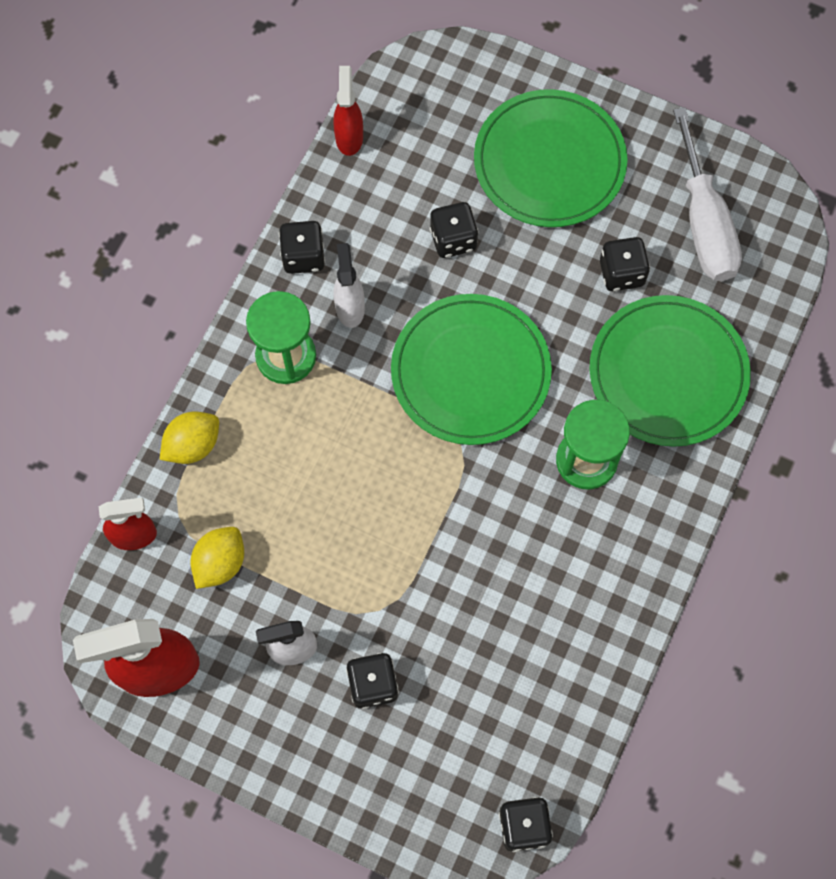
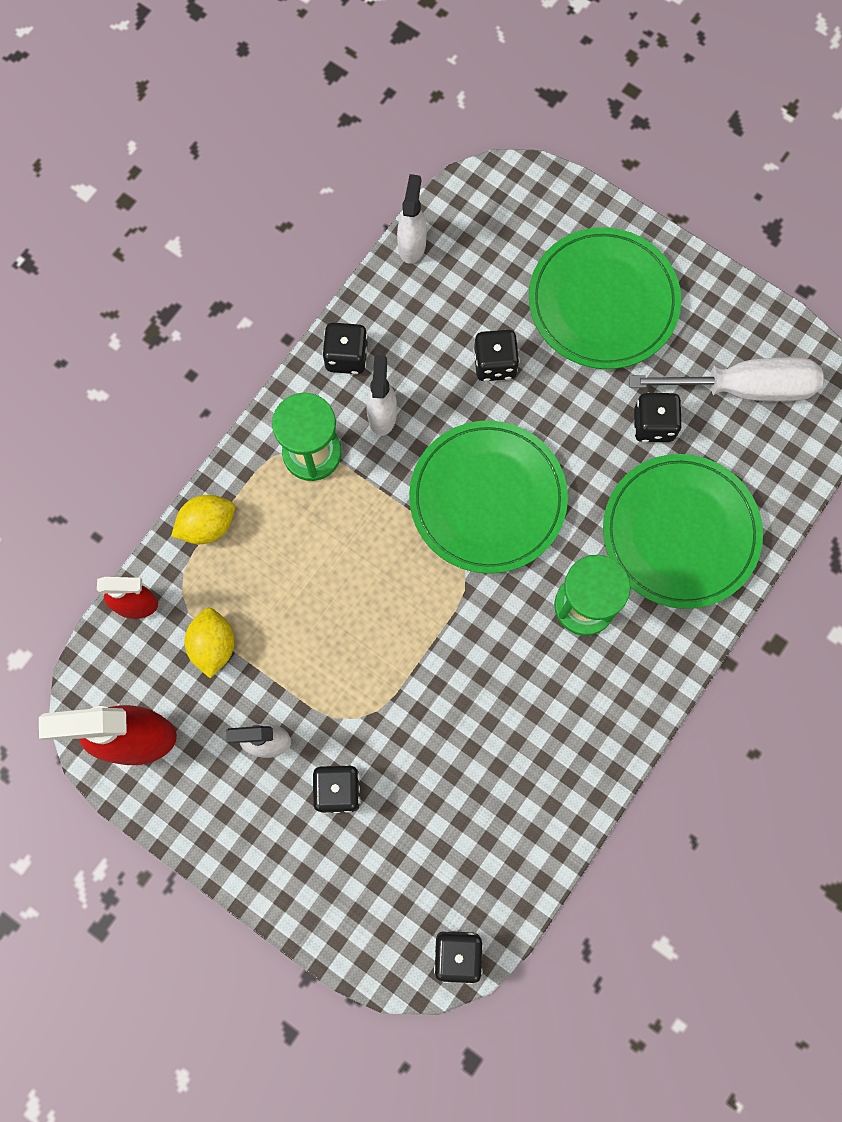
camera: 10 degrees right, 5 degrees up
yellow lemon [190,527,244,589] -> yellow lemon turned 45 degrees counterclockwise [184,608,235,678]
red spray bottle [333,66,363,156] -> white spray bottle [397,174,427,264]
white screwdriver [673,107,742,281] -> white screwdriver turned 90 degrees counterclockwise [629,357,824,401]

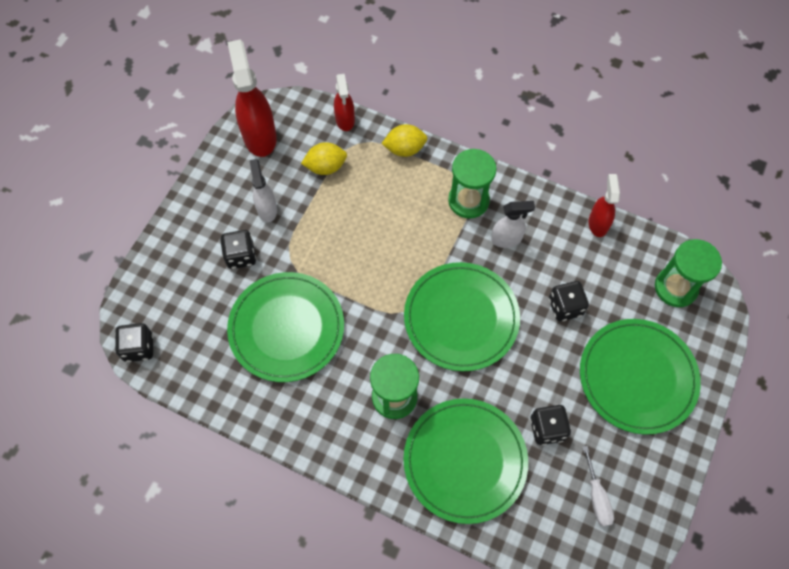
camera: 80 degrees right, 10 degrees down
yellow lemon [171,495,235,544] -> yellow lemon turned 60 degrees counterclockwise [381,124,427,157]
black dice [322,323,368,374] -> none
white spray bottle [397,174,427,264] -> none
white screwdriver [629,357,824,401] -> white screwdriver [583,446,614,527], size x0.52
none -> green plate [227,272,344,382]
none -> red spray bottle [588,174,620,237]
none -> green hourglass [655,239,722,307]

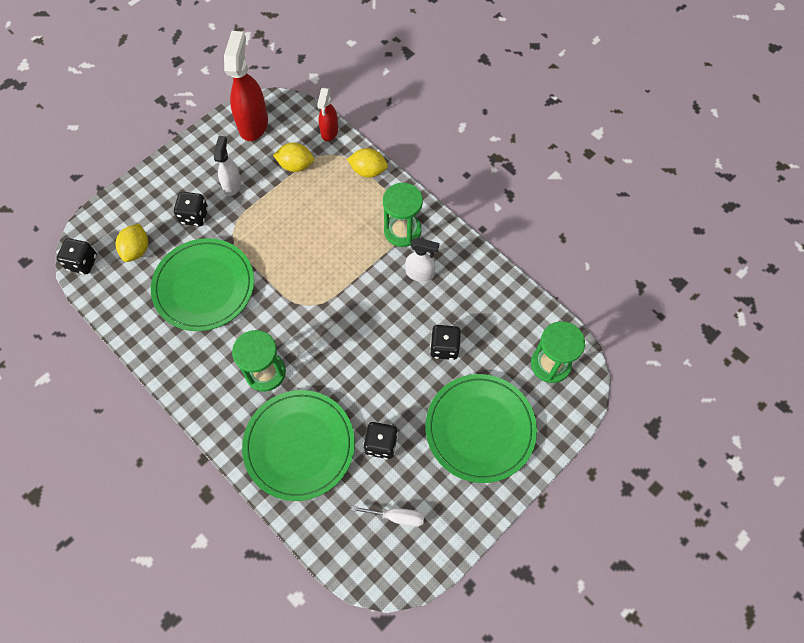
camera: 20 degrees right, 0 degrees up
green plate [404,262,520,371] -> none
white screwdriver [583,446,614,527] -> white screwdriver turned 90 degrees counterclockwise [351,506,424,527]
red spray bottle [588,174,620,237] -> none
none -> yellow lemon [116,224,148,262]

